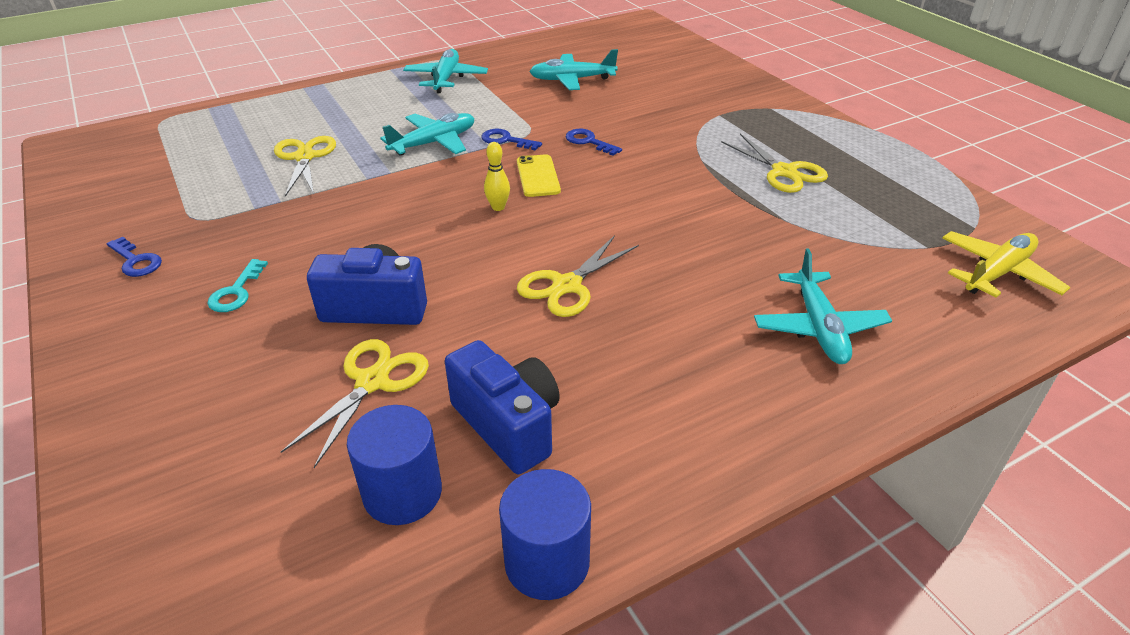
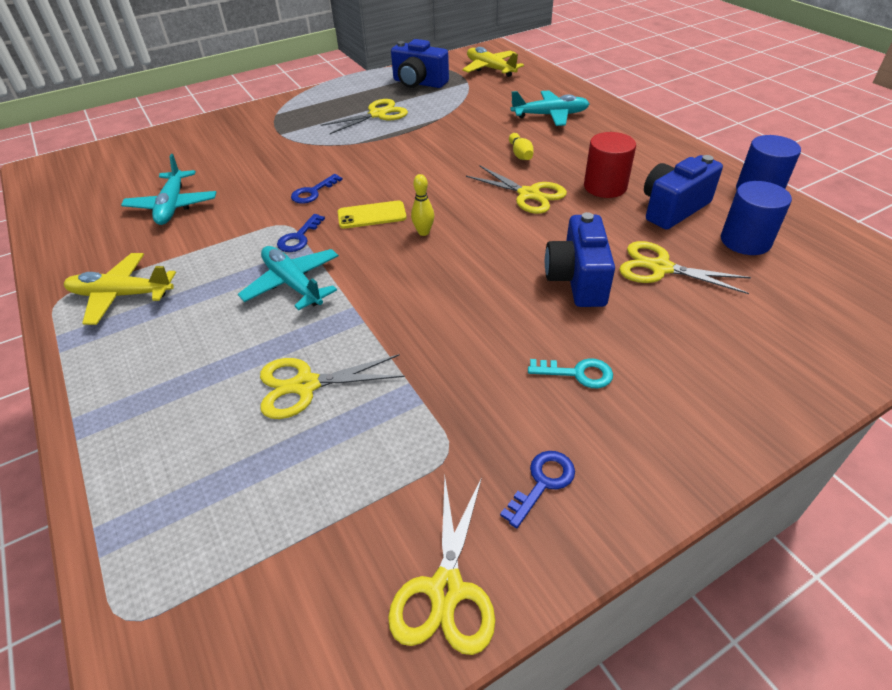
camera: 90 degrees left, 5 degrees up
turquoise plane [403,49,488,93] -> yellow plane [64,253,176,325]
none -> yellow scissors [388,477,495,655]
none -> blue camera [391,39,449,88]
none -> yellow bowling pin [509,133,534,160]
none -> red cylinder [584,132,636,198]

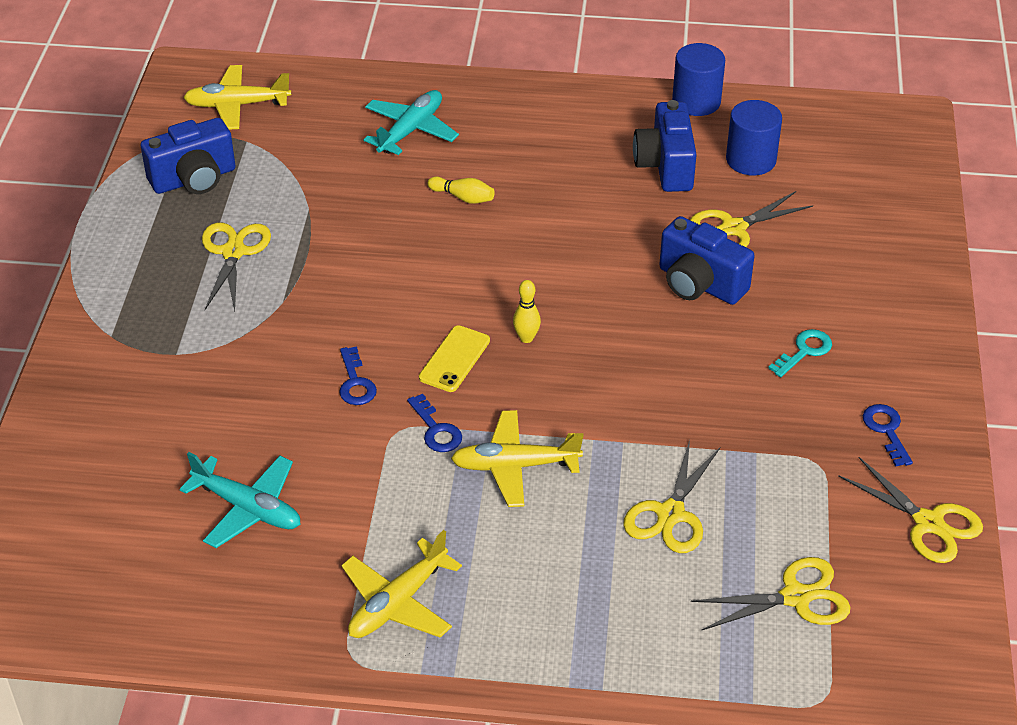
camera: 55 degrees left, 0 degrees up
turquoise plane [238,246,339,310] -> yellow plane [451,410,584,507]
yellow scissors [466,165,567,214] -> yellow scissors moved to [691,557,850,631]
red cylinder [584,132,636,198] -> none

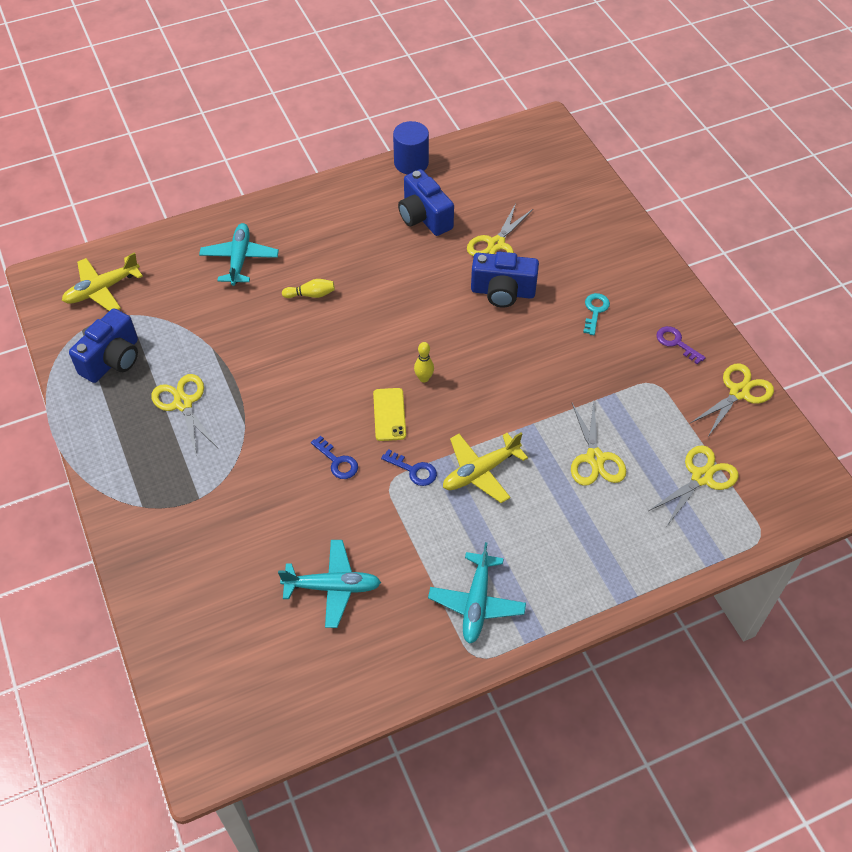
camera: 30 degrees left, 10 degrees up
yellow plane [341,530,462,638] -> turquoise plane [428,542,526,644]
blue cylinder [726,100,782,175] -> none
yellow scissors [838,457,983,563] -> yellow scissors turned 60 degrees counterclockwise [691,363,774,436]
blue key [863,404,913,467] -> purple key [656,326,706,364]

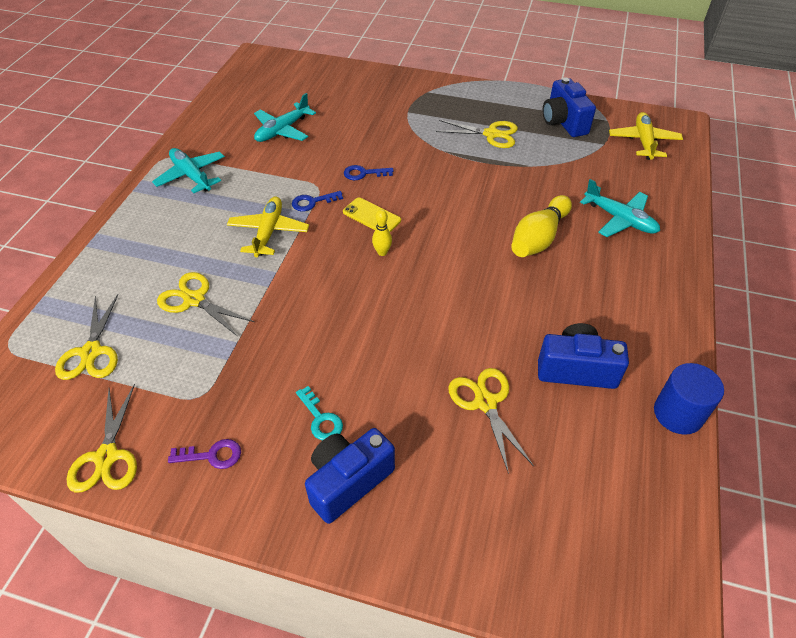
camera: 130 degrees right, 5 degrees down
yellow bowling pin [282,279,335,298] -> yellow bowling pin [511,195,572,257], size x1.94
blue camera [471,252,539,308] -> blue camera moved to [305,428,395,524]

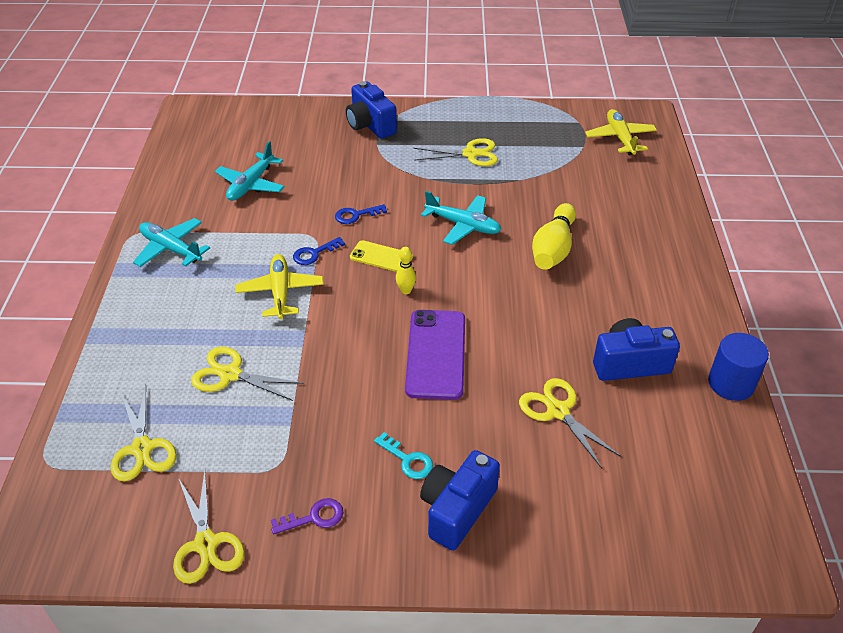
camera: 15 degrees left, 5 degrees down
blue camera [543,77,596,137] -> blue camera moved to [346,81,397,139]
turquoise plane [580,179,660,237] -> turquoise plane moved to [421,191,501,245]
none -> purple phone [405,310,465,400]

